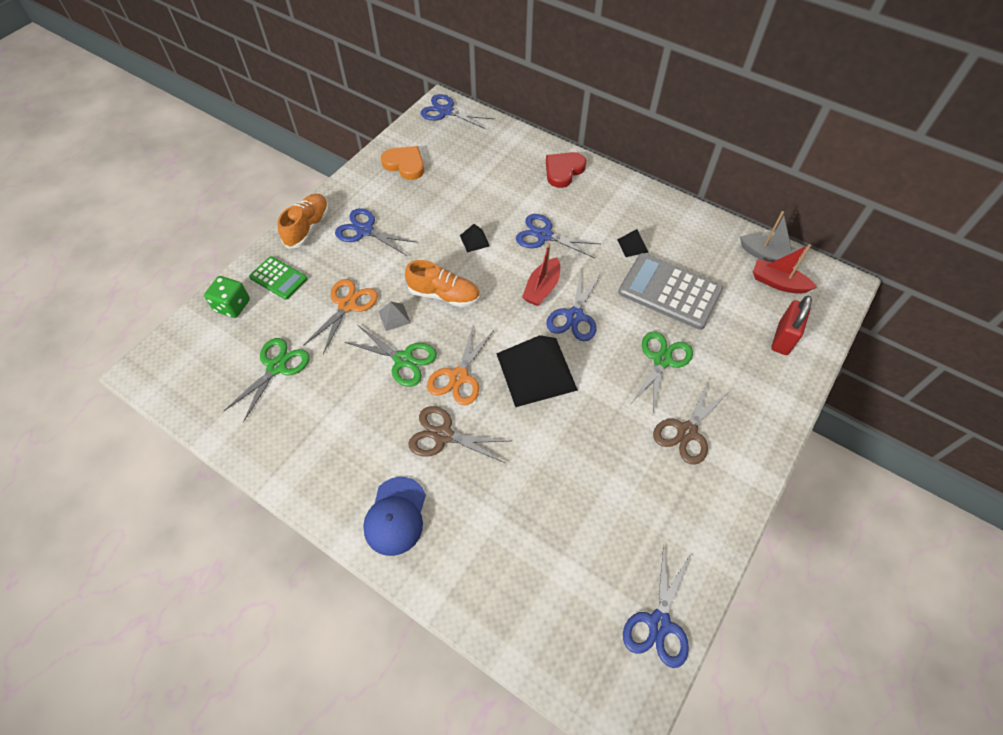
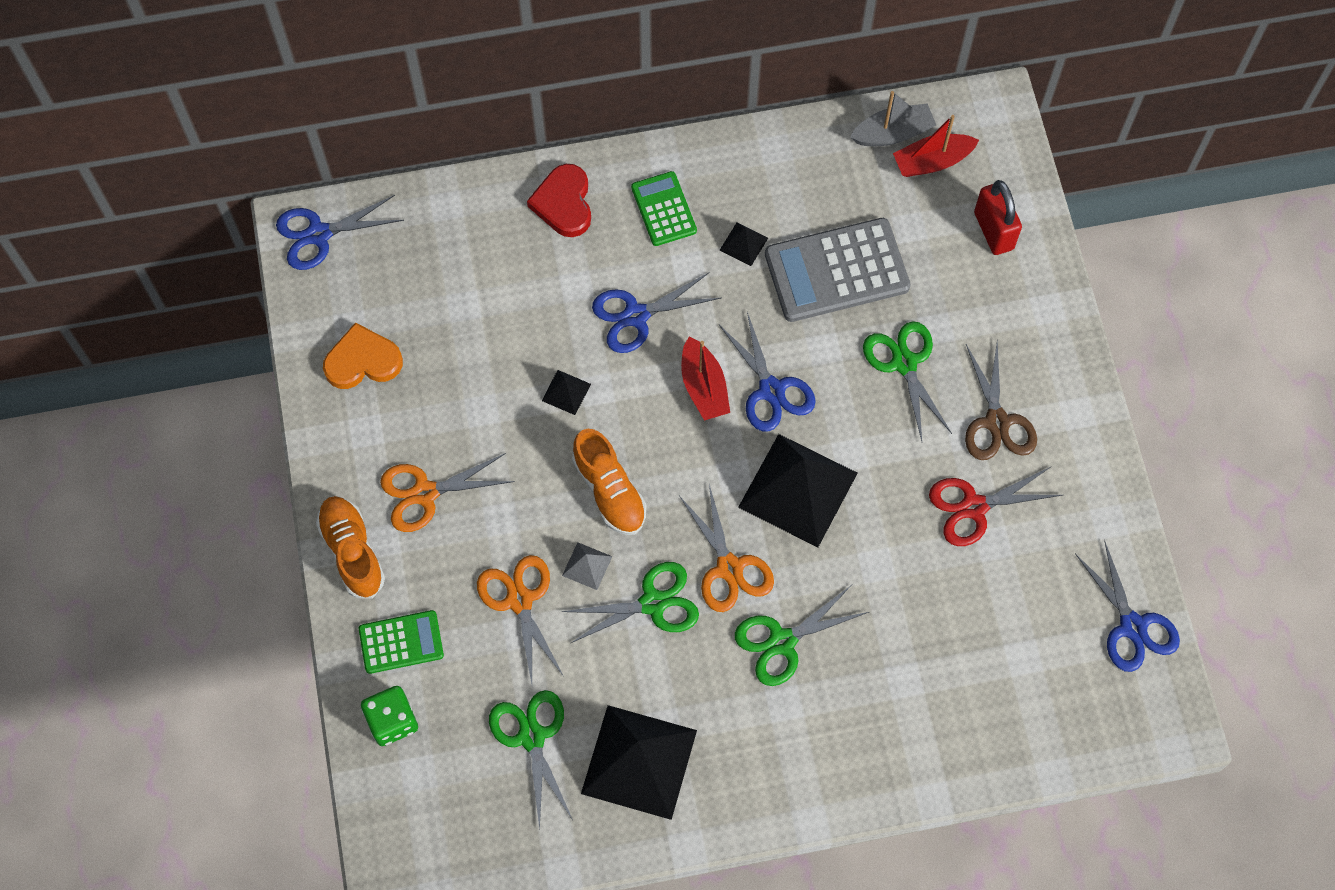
camera: 45 degrees left, 10 degrees up
blue scissors [335,208,418,256] -> orange scissors [380,453,515,532]
blue cap [363,477,426,556] -> none
orange shoe [405,260,480,307] -> orange shoe turned 90 degrees clockwise [572,429,647,535]
brown scissors [408,406,510,463] -> green scissors [735,586,869,686]
none -> black pyramid [581,705,697,820]
none -> green calculator [631,171,697,246]
none -> red scissors [929,466,1062,546]

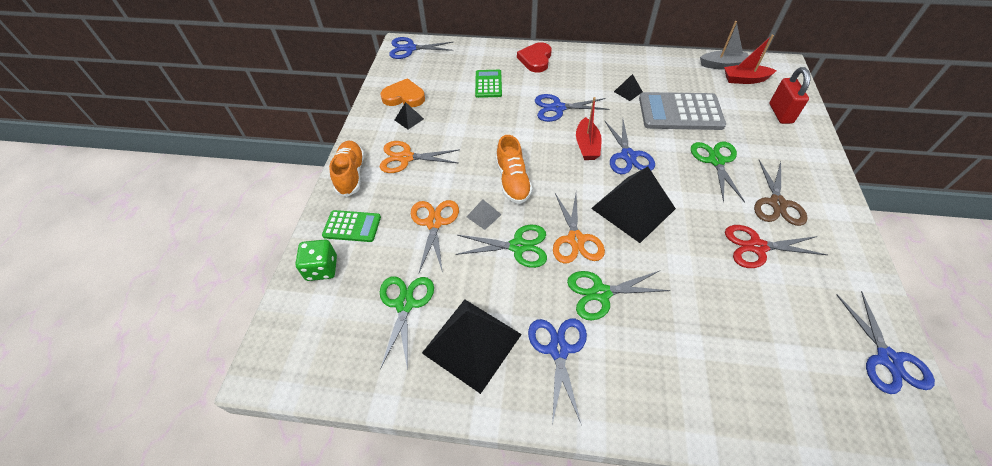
camera: 20 degrees right, 15 degrees down
black pyramid [542,370,591,415] -> black pyramid moved to [395,102,424,130]
green calculator [631,171,697,246] -> green calculator moved to [475,70,502,98]
none -> blue scissors [528,319,587,425]

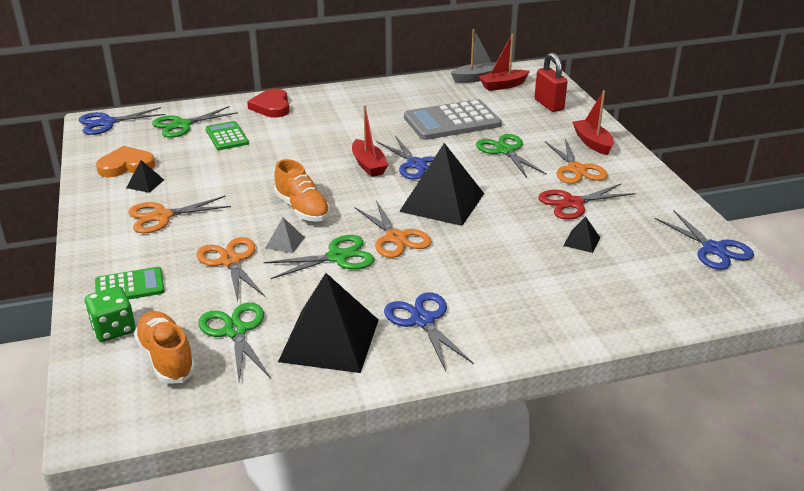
camera: 25 degrees left, 20 degrees down
orange shoe [329,141,364,197] -> orange shoe moved to [134,311,196,384]
blue scissors [535,94,609,122] -> none
green scissors [567,271,670,320] -> green scissors moved to [152,106,238,138]
black pyramid [614,74,643,101] -> black pyramid moved to [563,216,600,253]
brown scissors [754,160,808,226] -> orange scissors [545,138,608,184]
none -> red boat [572,90,614,155]

